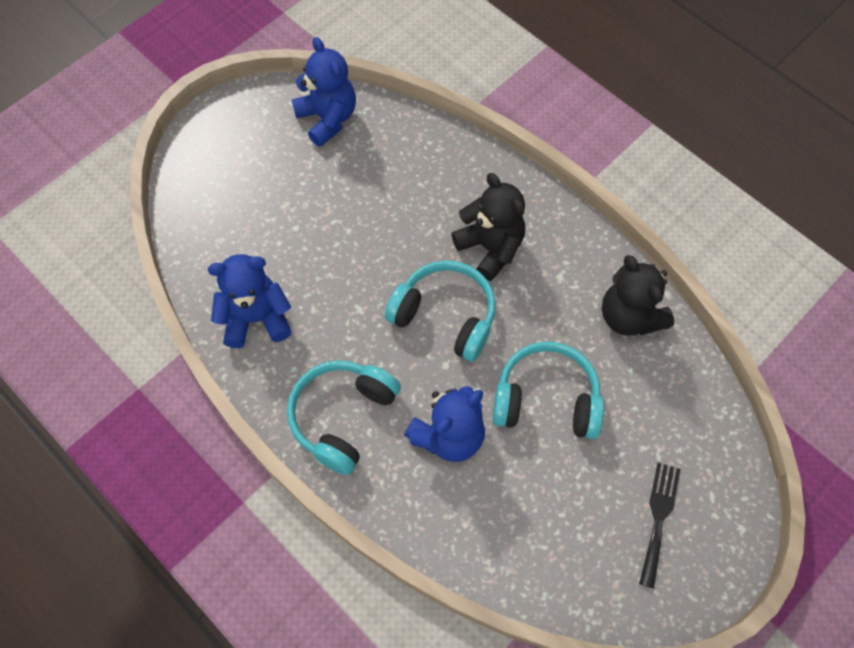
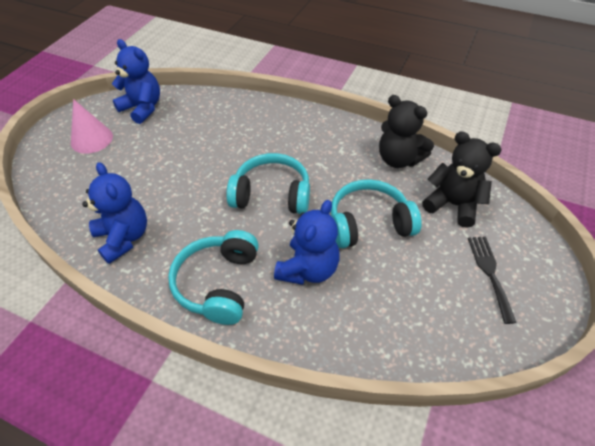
camera: 20 degrees left, 15 degrees down
blue teddy bear [208,254,291,348] -> blue teddy bear turned 90 degrees clockwise [82,162,147,264]
black teddy bear [451,173,525,281] -> black teddy bear moved to [422,131,502,228]
none -> pink cone [71,99,113,154]

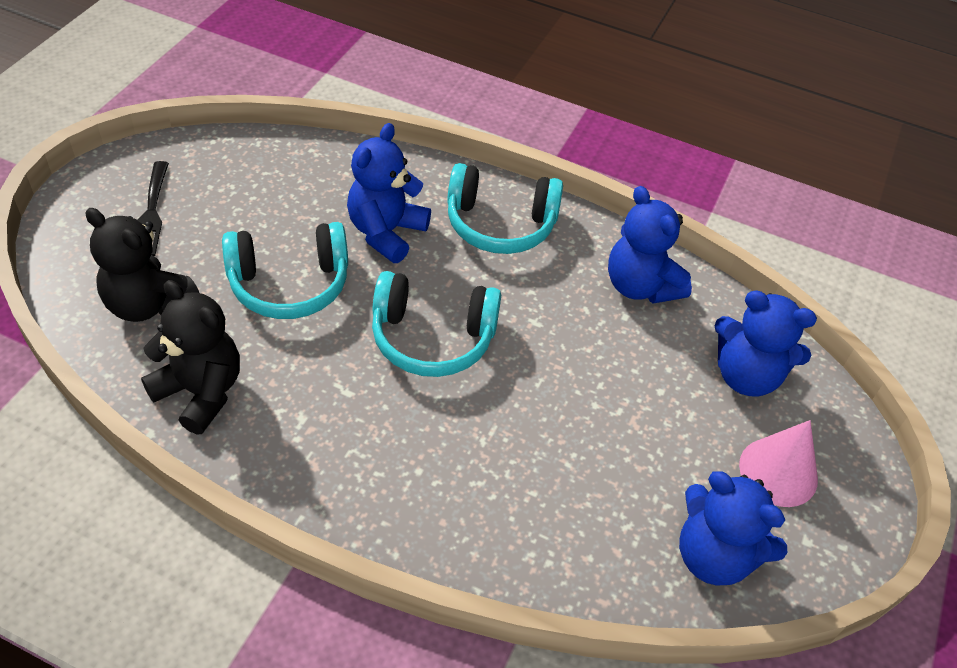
camera: 175 degrees right, 0 degrees up
turquoise headphones [168,230,259,325] -> turquoise headphones turned 90 degrees clockwise [447,163,563,254]
none -> blue teddy bear [714,290,817,397]

